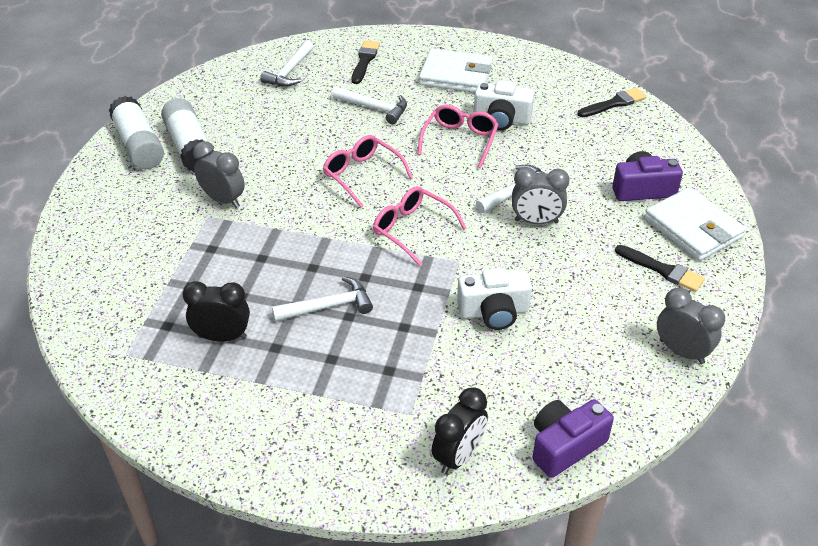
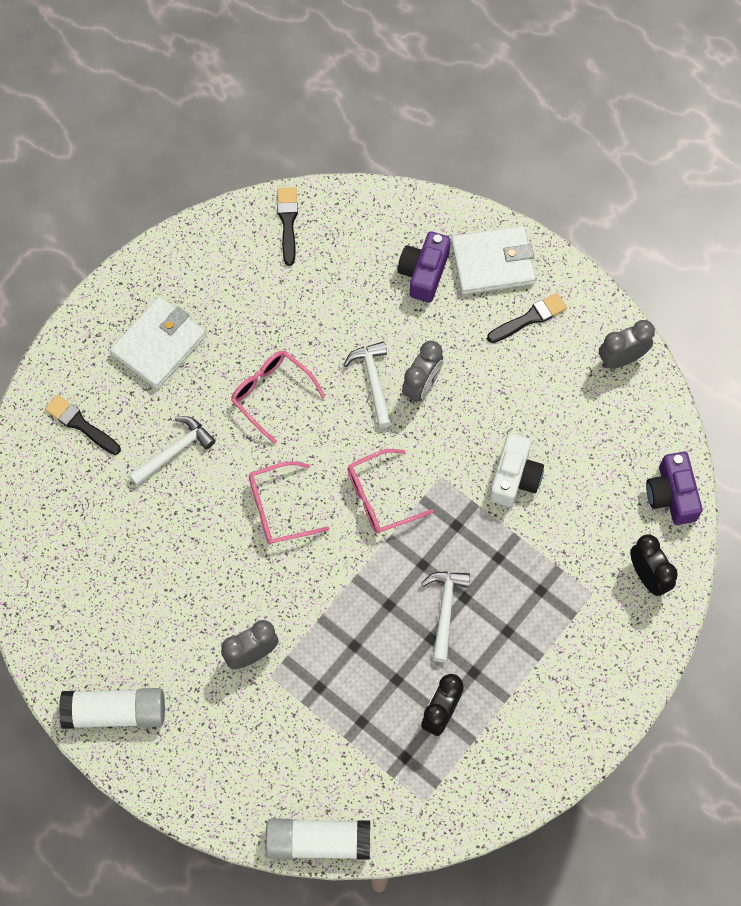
camera: 65 degrees left, 25 degrees up
white glue stick [161,98,214,172] -> white glue stick moved to [266,818,370,860]
white hammer [260,40,314,87] -> none
white camera [474,80,534,130] -> none

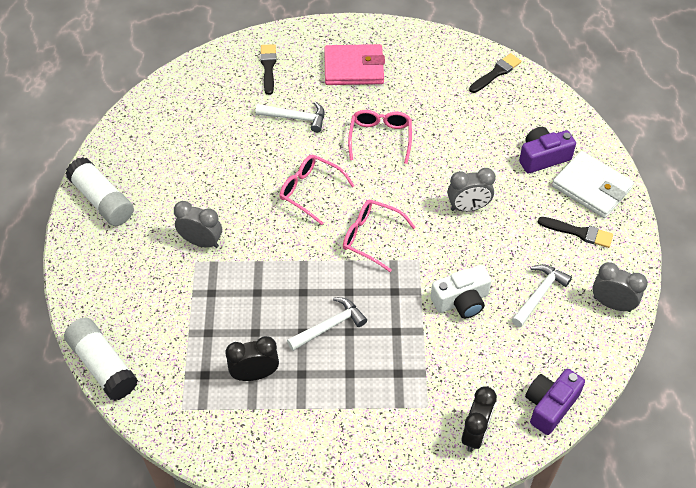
camera: 50 degrees right, 15 degrees down
white wallet [110,297,206,389] -> pink wallet [324,44,385,85]
white hammer [344,341,392,428] -> white hammer moved to [511,264,572,327]

